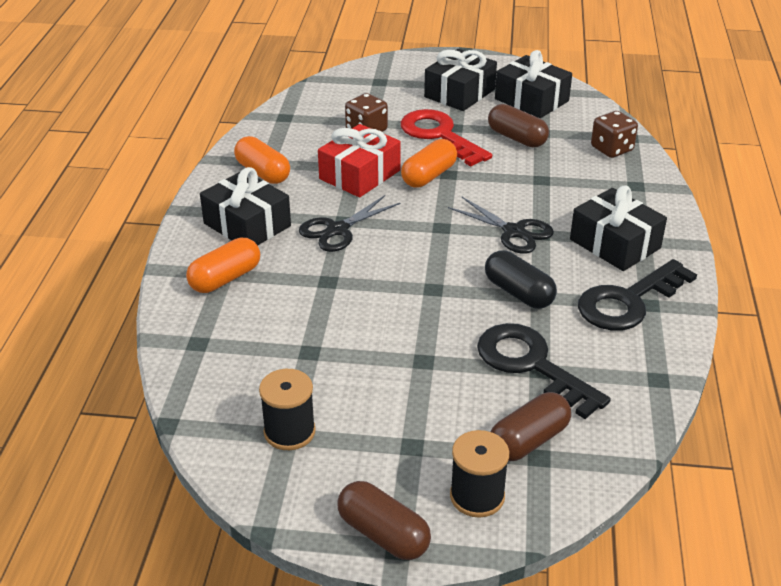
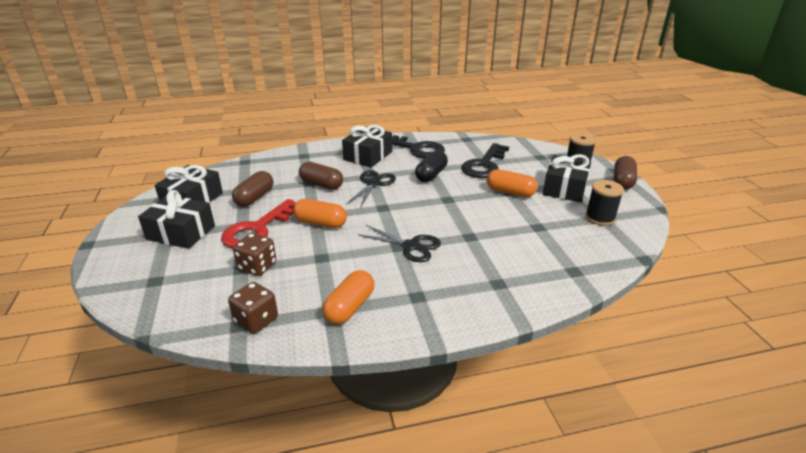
camera: 110 degrees left, 5 degrees down
orange capsule [186,238,260,293] -> orange capsule moved to [487,169,538,197]
black gift [200,167,291,246] -> black gift moved to [543,154,591,202]
red gift [318,124,401,197] -> none
brown capsule [491,392,571,461] -> brown capsule moved to [299,162,343,190]
brown dice [591,111,638,158] -> brown dice moved to [228,282,278,334]

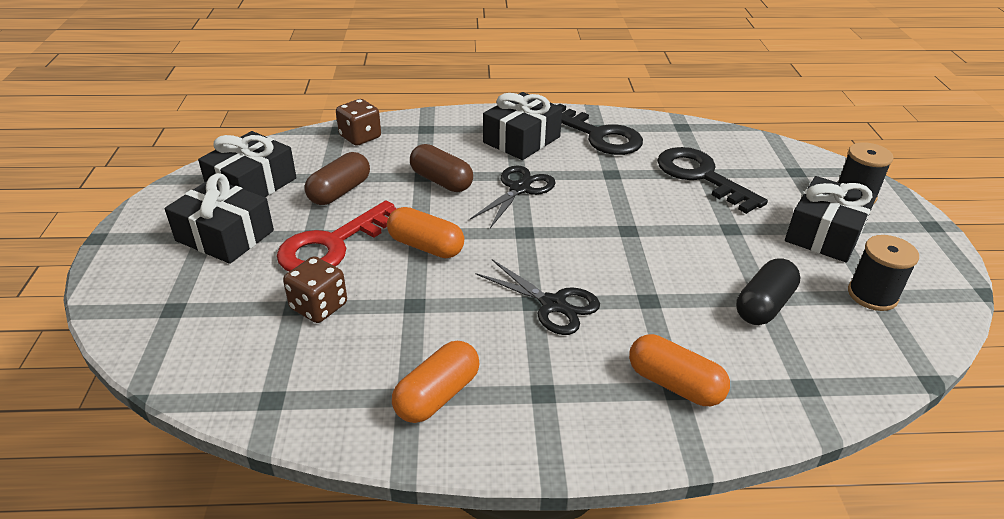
camera: 10 degrees right, 5 degrees up
brown dice [228,282,278,334] -> brown dice moved to [336,99,381,146]
black capsule [415,150,448,182] -> black capsule moved to [736,259,800,325]
black key [461,143,509,178] -> black key turned 105 degrees clockwise [657,147,768,214]
orange capsule [487,169,538,197] -> orange capsule moved to [629,334,730,406]
brown capsule [614,156,637,190] -> none

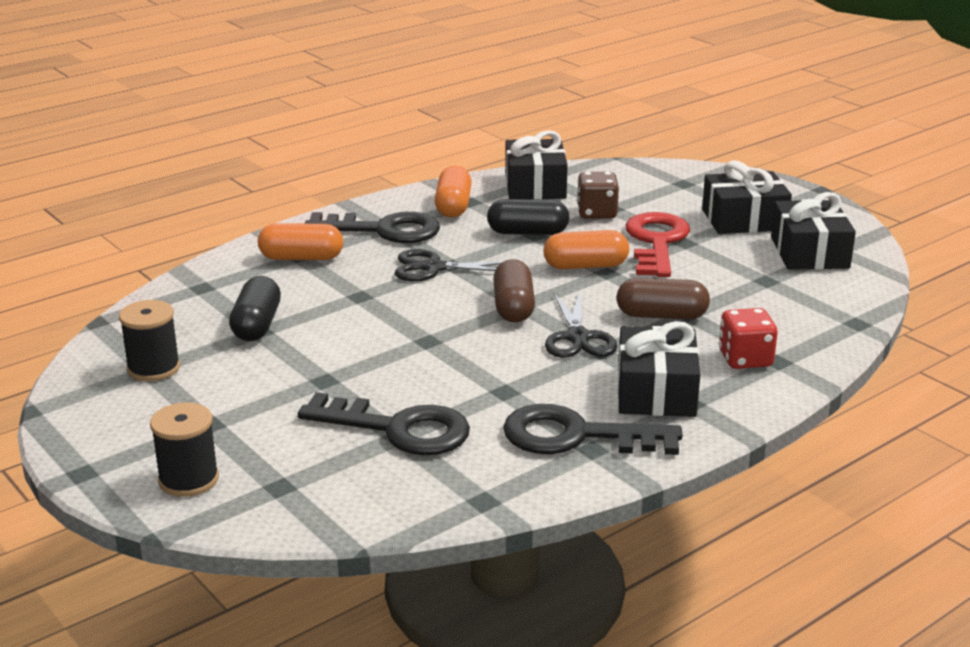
camera: 145 degrees right, 10 degrees down
brown capsule [305,152,370,205] -> brown capsule moved to [493,259,535,323]
brown dice [336,99,381,146] -> none
black gift [785,176,877,263] -> black gift moved to [505,130,568,199]
none -> black key [305,212,440,243]
none -> black capsule [487,199,569,235]
none -> red dice [719,308,778,369]

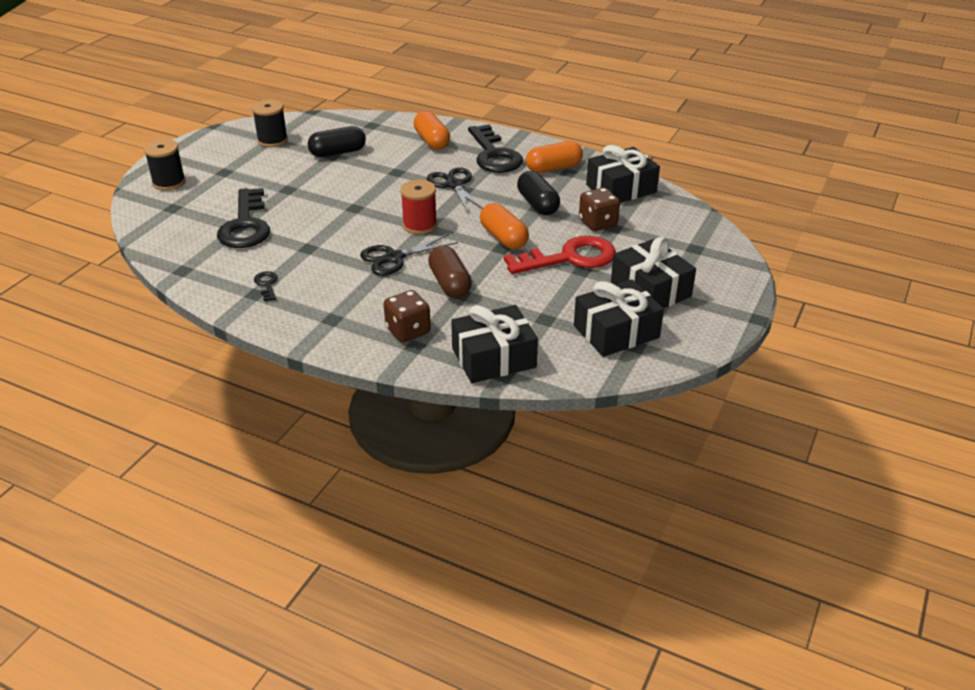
camera: 65 degrees right, 10 degrees up
brown capsule [493,259,535,323] -> red spool [400,180,437,234]
black key [503,404,682,455] -> black key [254,271,278,301], size x0.42
black gift [618,321,700,417] -> black gift moved to [451,305,538,383]
red dice [719,308,778,369] -> brown dice [384,290,431,343]

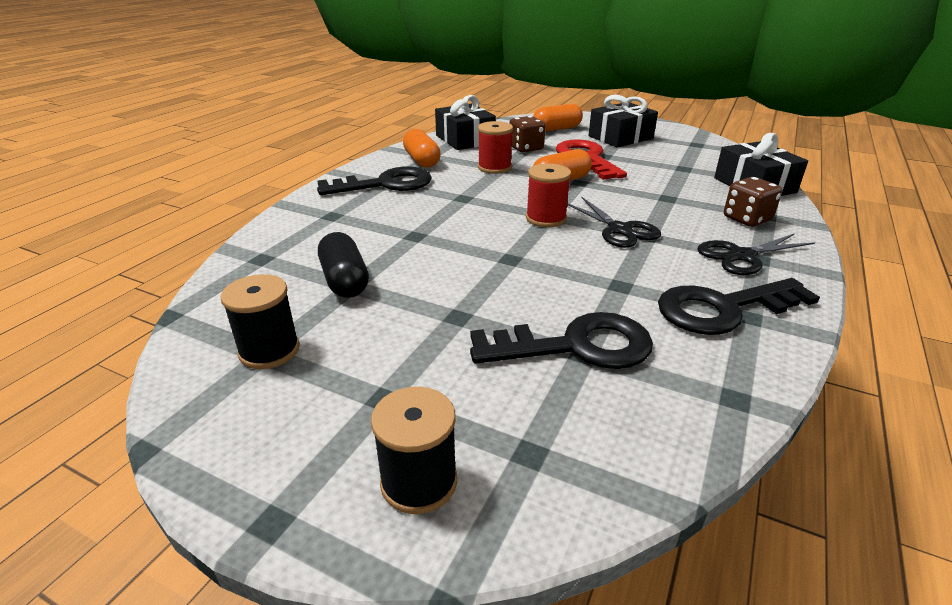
camera: 90 degrees left, 5 degrees down
black key [254,271,278,301] -> black key [658,278,820,335], size x2.38
orange capsule [414,111,450,150] -> orange capsule moved to [533,104,583,132]
black scissors [427,167,483,213] -> black scissors moved to [697,233,815,275]
brown capsule [428,245,472,298] -> none
black capsule [517,171,560,215] -> red spool [478,121,513,174]
black gift [574,279,664,357] -> none

